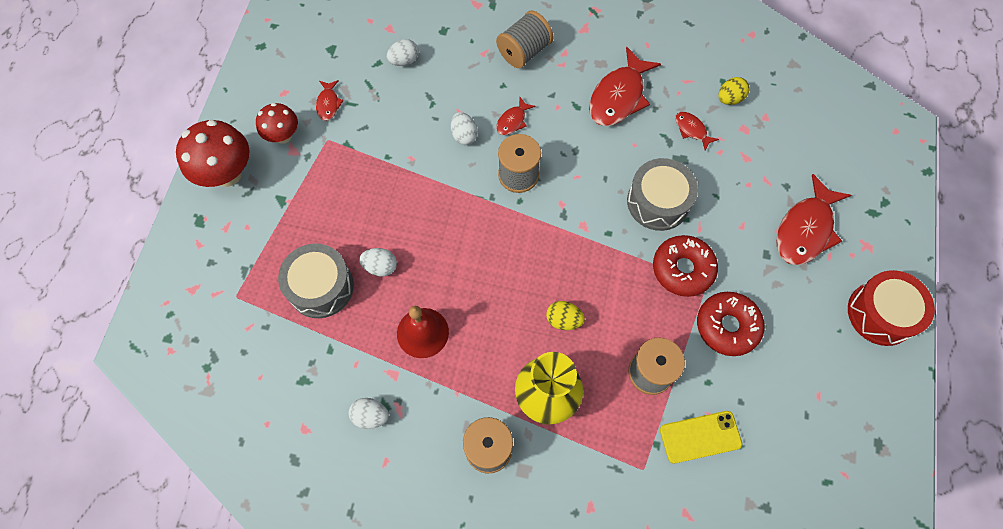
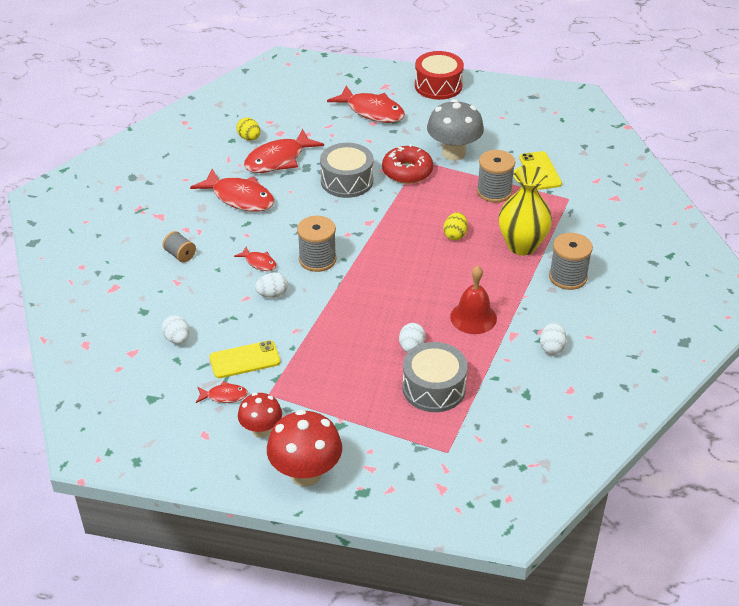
camera: 90 degrees left, 25 degrees down
grey spool [496,11,554,68] -> grey spool [163,231,196,262], size x0.60
red fish [675,112,719,150] -> red fish [244,129,324,173], size x2.04
red donut [697,292,765,356] -> grey mushroom [427,99,484,161]
none -> yellow phone [209,340,280,378]

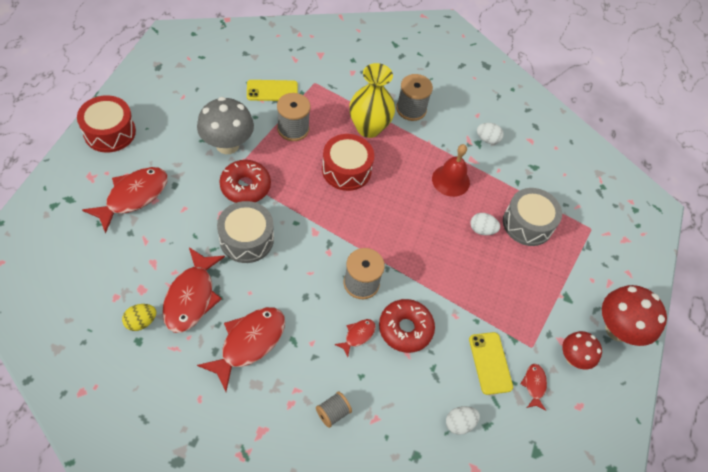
camera: 90 degrees left, 15 degrees up
red fish [244,129,324,173] -> red fish turned 45 degrees clockwise [162,247,225,333]
white egg [255,272,288,298] -> red donut [379,299,435,353]
yellow egg [443,212,468,240] -> red drum [322,134,374,191]

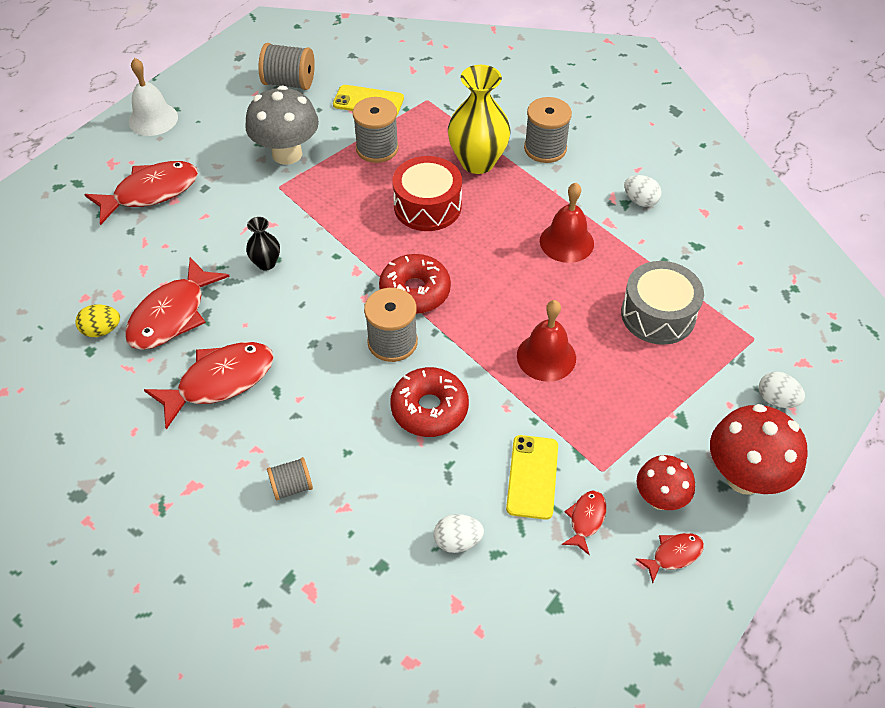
camera: 25 degrees right, 5 degrees down
red drum [77,95,136,153] -> white bell [129,58,178,136]
grey drum [217,201,274,263] -> black vase [246,217,280,270]
red donut [219,160,271,203] -> red donut moved to [379,254,451,314]
red fish [334,319,376,357] -> red fish moved to [636,533,704,583]
white egg [470,213,500,235] -> white egg moved to [759,372,805,408]
none -> grey spool [259,43,315,90]
none -> red bell [517,300,576,382]

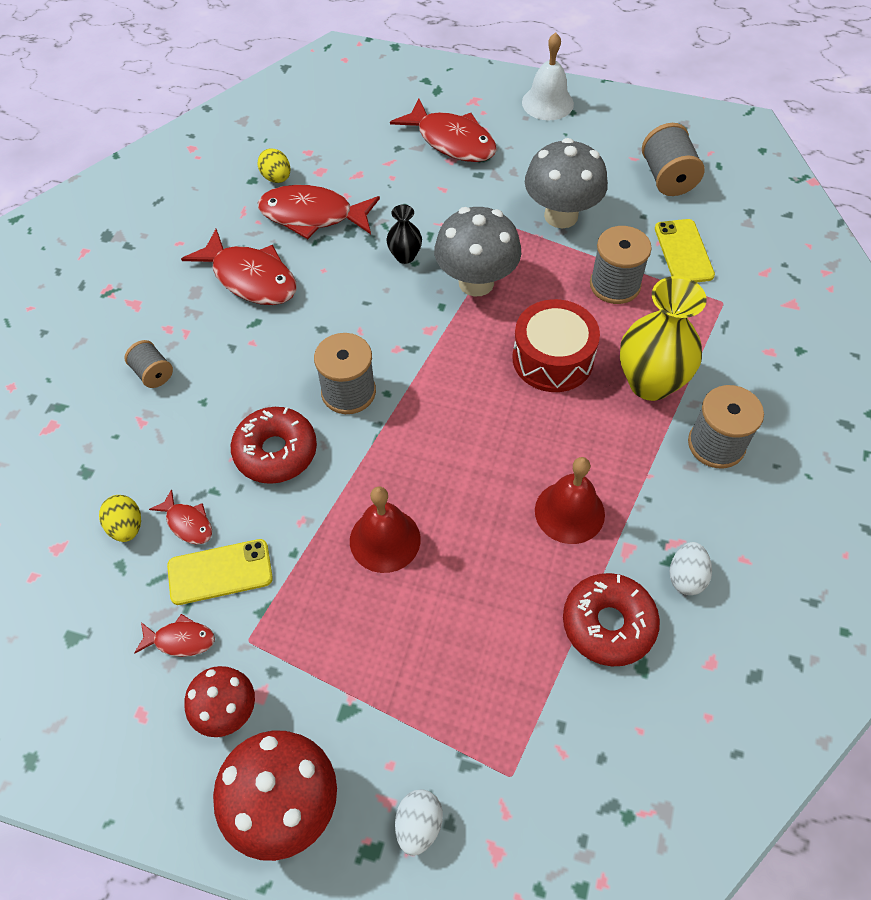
camera: 70 degrees right, 5 degrees up
red donut [379,254,451,314] -> red donut moved to [563,573,660,666]
white egg [434,514,484,553] -> yellow egg [99,495,141,542]
grey drum [621,261,704,345] -> none
red fish [636,533,704,583] -> red fish moved to [149,489,212,545]
none -> grey mushroom [434,207,521,297]

